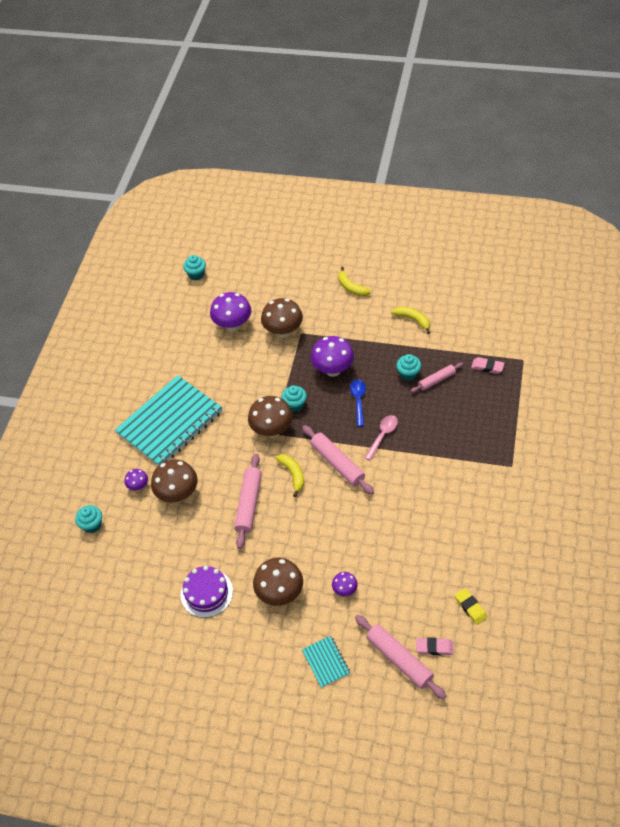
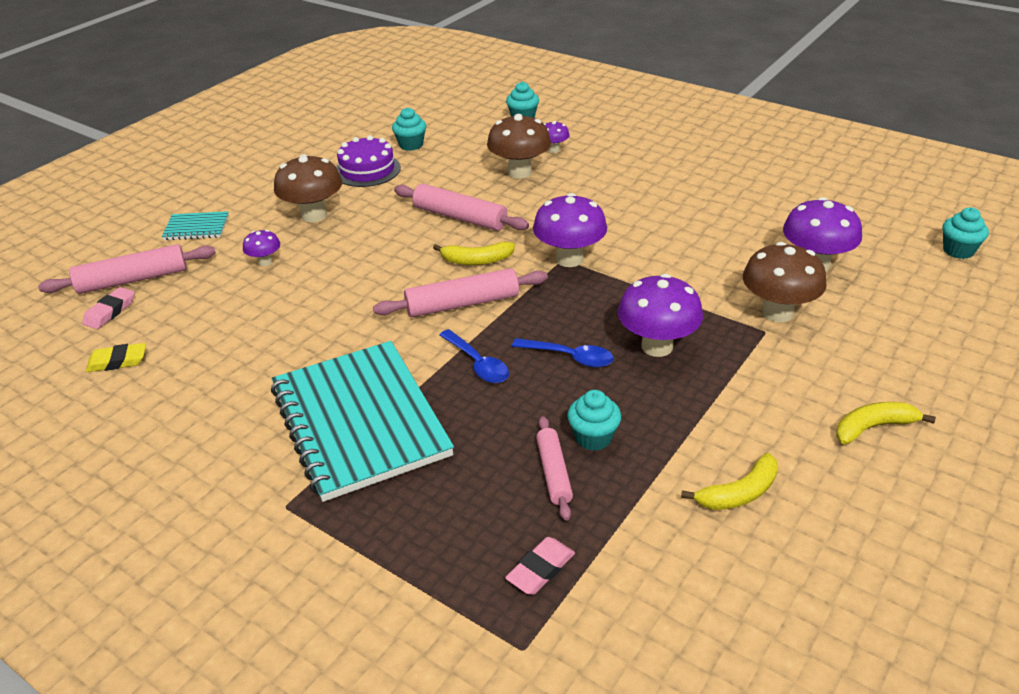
camera: 110 degrees right, 15 degrees down
turquoise notebook [115,375,223,466] -> turquoise notebook moved to [271,341,454,502]
brown mushroom [248,396,293,438] -> purple mushroom [533,193,607,267]
turquoise cupcake [282,385,307,412] -> turquoise cupcake moved to [392,107,426,151]
pink spoon [364,415,398,461] -> blue spoon [439,329,509,383]

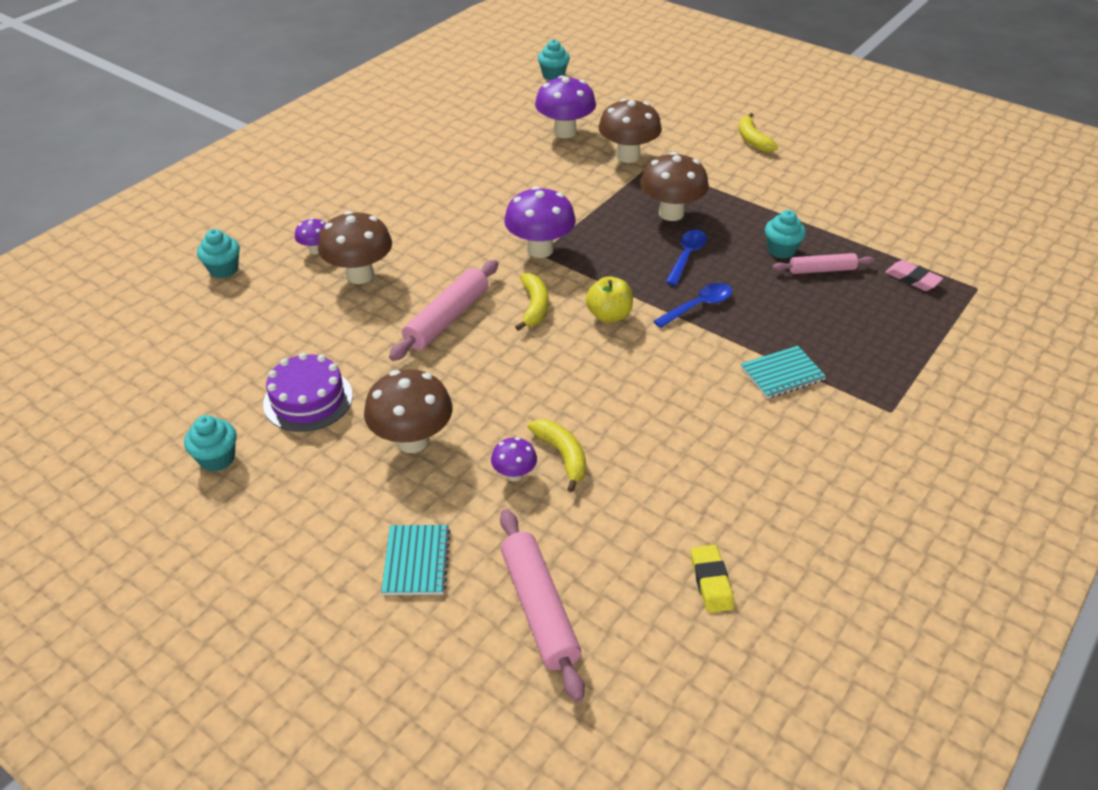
camera: 90 degrees left, 5 degrees up
pink eraser [82,287,135,329] -> none
turquoise notebook [271,341,454,502] -> turquoise notebook [741,346,826,399], size x0.42
pink rolling pin [373,268,548,317] -> yellow apple [586,276,633,323]
turquoise cupcake [392,107,426,151] -> turquoise cupcake moved to [184,415,237,472]
purple mushroom [618,274,703,357] -> brown mushroom [640,152,709,221]
yellow banana [681,453,778,510] -> yellow banana moved to [527,419,586,492]

